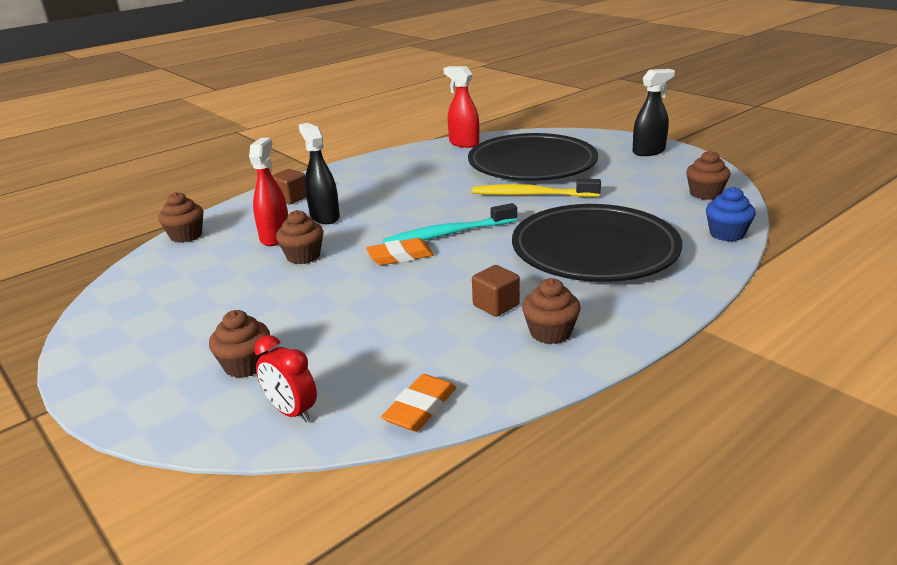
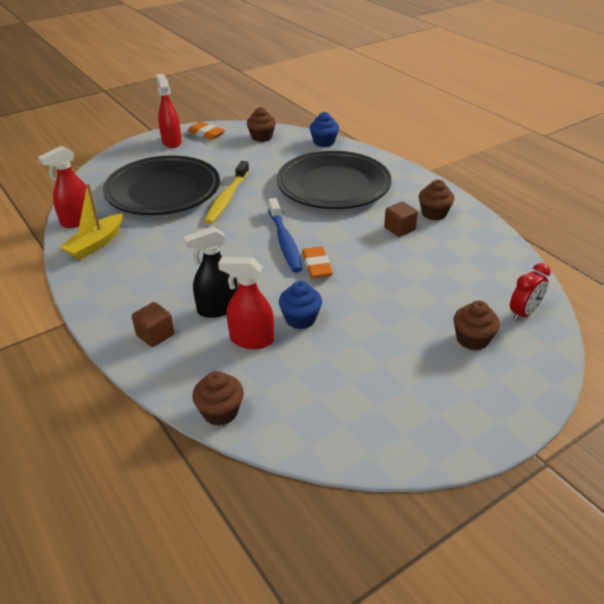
camera: 85 degrees left, 10 degrees up
brown cupcake [276,210,323,264] -> blue cupcake [279,281,322,329]
orange eraser [381,374,456,432] -> orange eraser moved to [188,122,225,140]
turquoise toothbrush [383,203,517,244] -> blue toothbrush [268,198,302,273]
black spray bottle [632,69,675,156] -> red spray bottle [156,74,182,148]
none -> yellow boat [59,183,123,260]

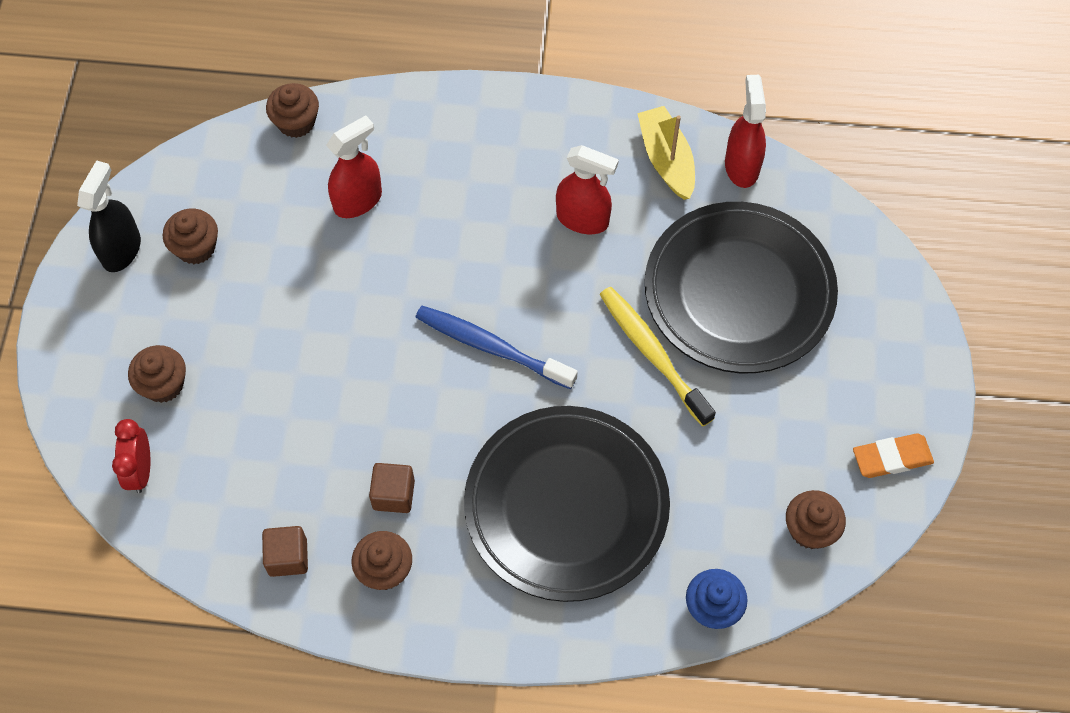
camera: 130 degrees right, 25 degrees up
brown cube [132,302,174,347] -> brown cube moved to [262,526,308,577]
red spray bottle [156,74,182,148] -> red spray bottle moved to [556,145,619,234]
black spray bottle [183,227,238,318] -> black spray bottle moved to [77,160,141,272]
blue cupcake [279,281,322,329] -> none
orange eraser [302,247,333,278] -> none
none -> brown cupcake [163,209,218,264]

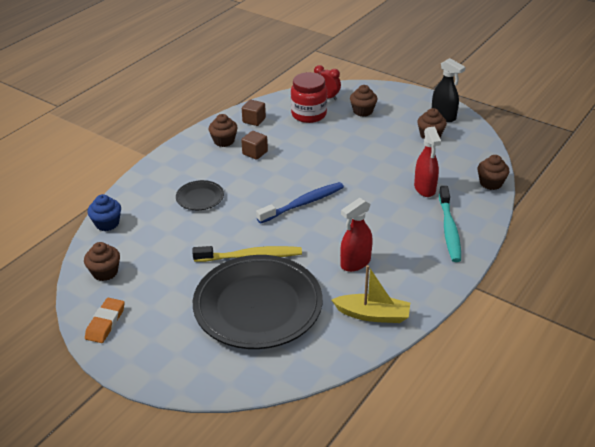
camera: 120 degrees right, 25 degrees down
black plate [464,406,670,602] -> black plate [176,180,224,210], size x0.44
red spray bottle [725,75,766,188] -> none
none -> red jar [291,72,327,123]
none -> turquoise toothbrush [439,186,461,262]

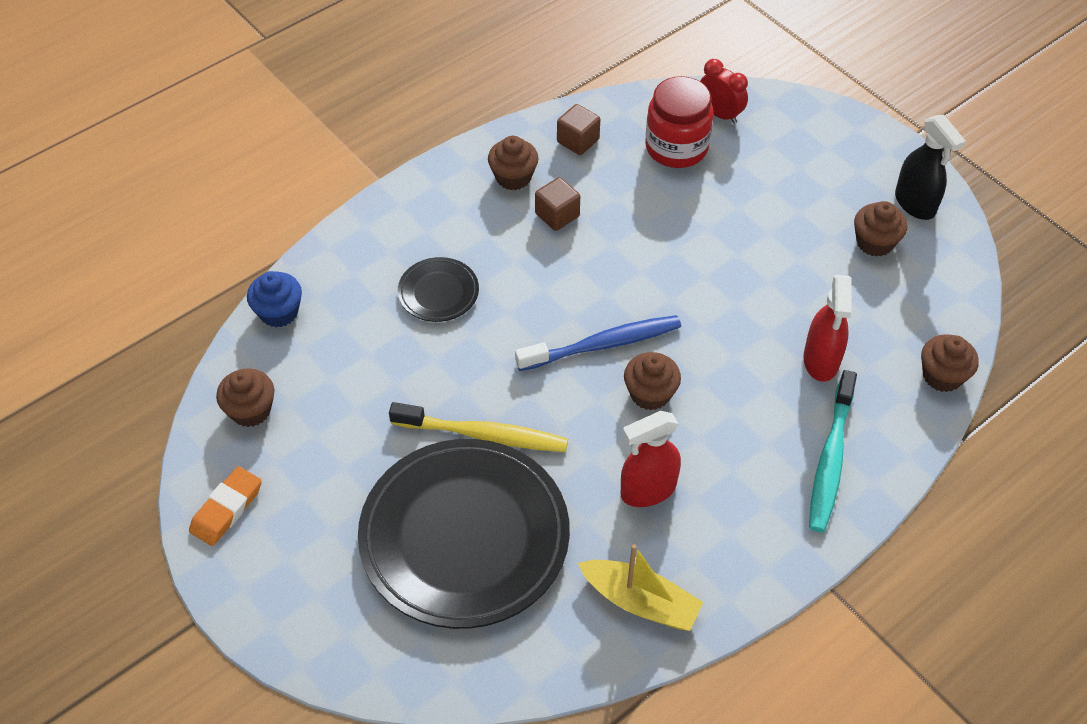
camera: 15 degrees right, 15 degrees up
brown cupcake [350,85,377,117] -> brown cupcake moved to [624,352,681,410]

